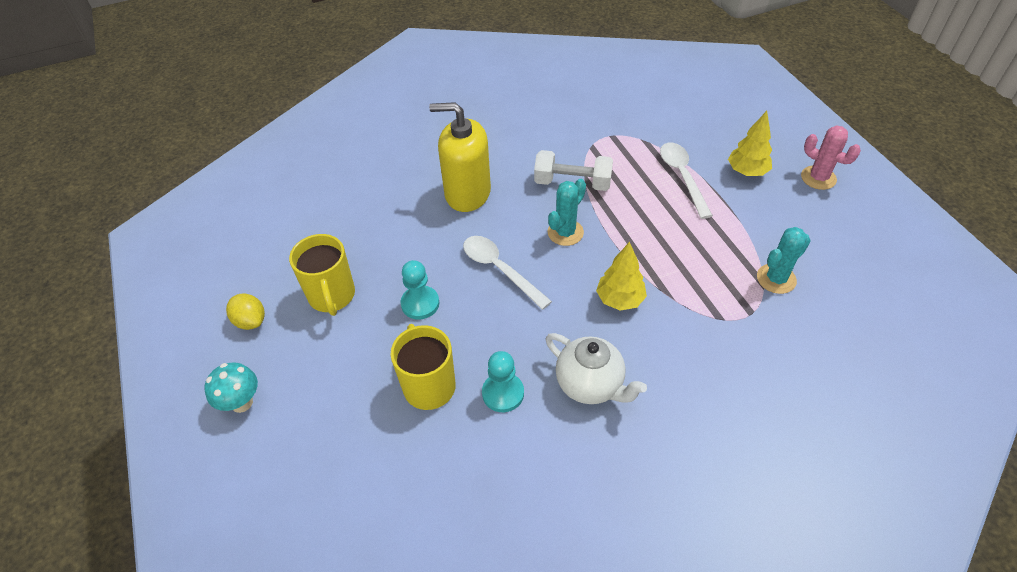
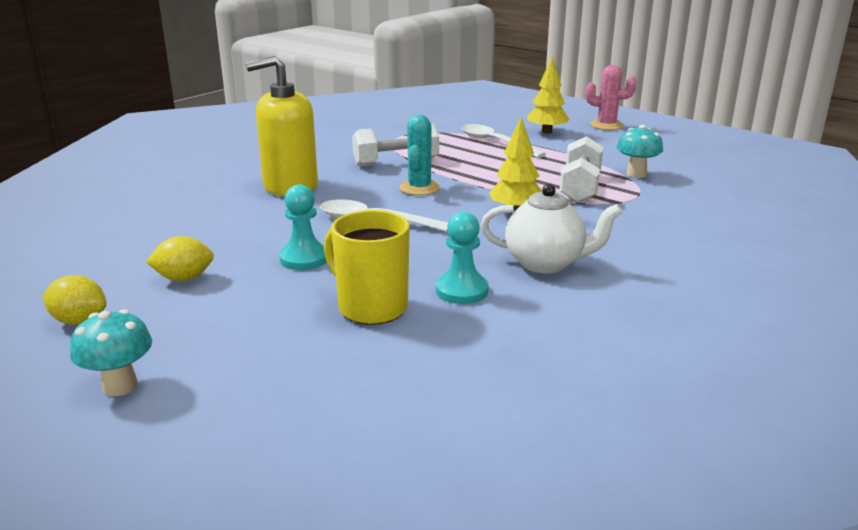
camera: 30 degrees left, 25 degrees down
yellow mug [289,234,355,316] -> yellow lemon [146,236,214,281]
turquoise cactus [757,227,811,294] -> turquoise mushroom [617,125,663,178]
none -> white dumbbell [559,136,603,203]

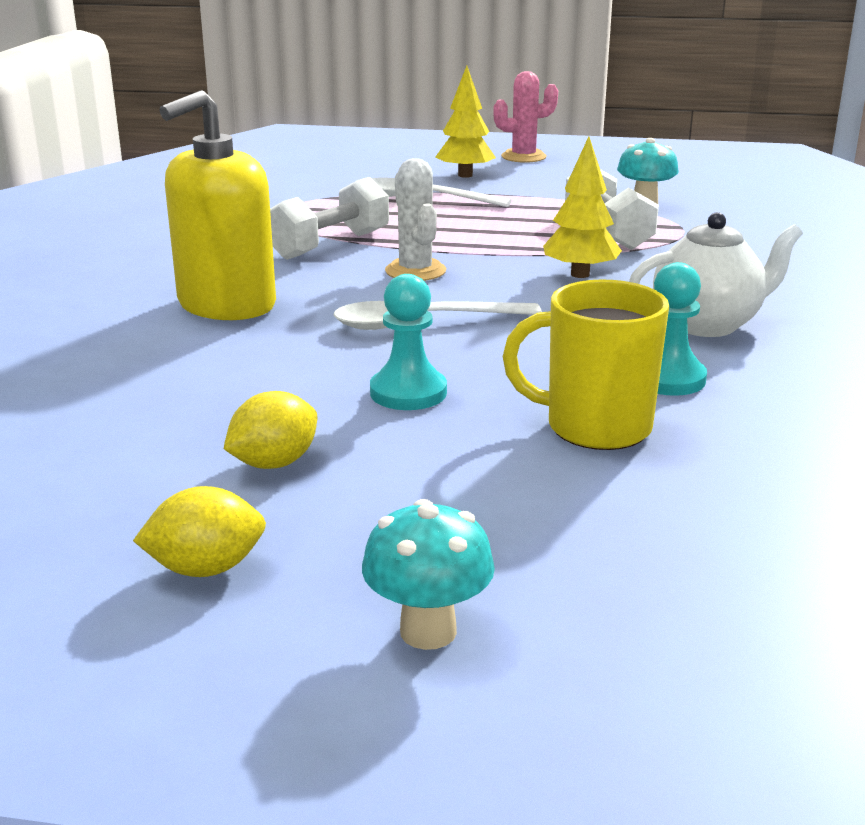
camera: 30 degrees left, 0 degrees up
turquoise cactus [399,115,440,195] -> white cactus [385,158,446,281]

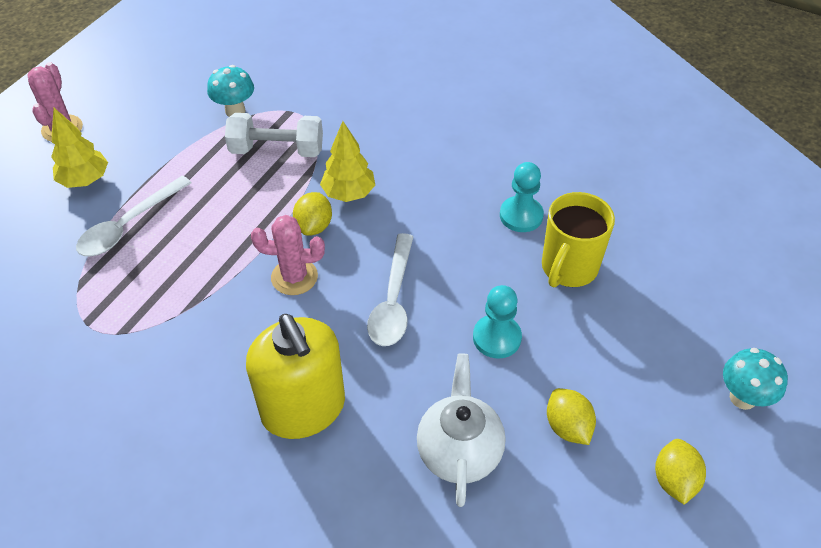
camera: 70 degrees left, 25 degrees up
white dumbbell [270,177,389,260] -> none
white cactus [385,158,446,281] -> pink cactus [251,215,325,295]
white teapot [629,212,803,337] -> white teapot moved to [417,353,506,507]
none -> yellow lemon [293,192,332,236]

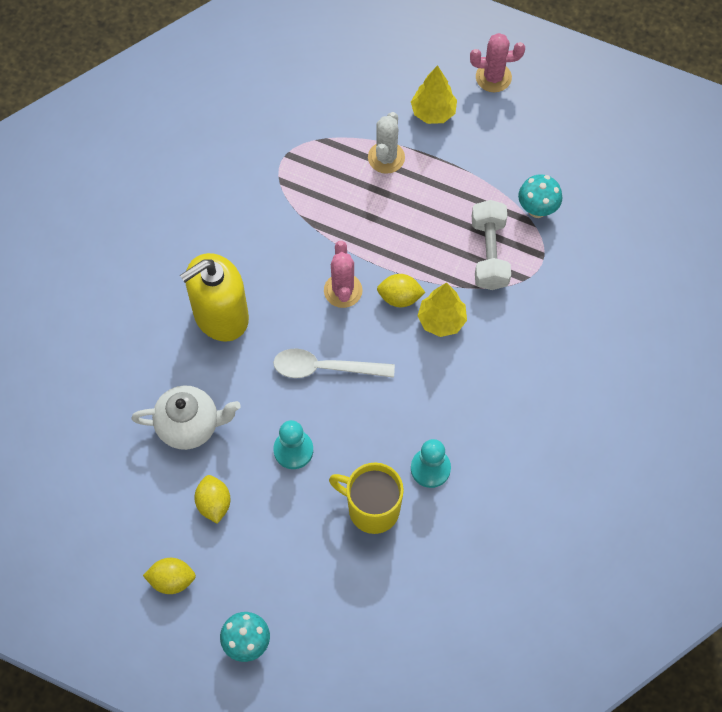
camera: 85 degrees right, 15 degrees up
white spoon [76,176,191,256] -> white cactus [368,112,405,174]
yellow lemon [547,388,596,445] -> yellow lemon turned 75 degrees counterclockwise [194,475,231,524]

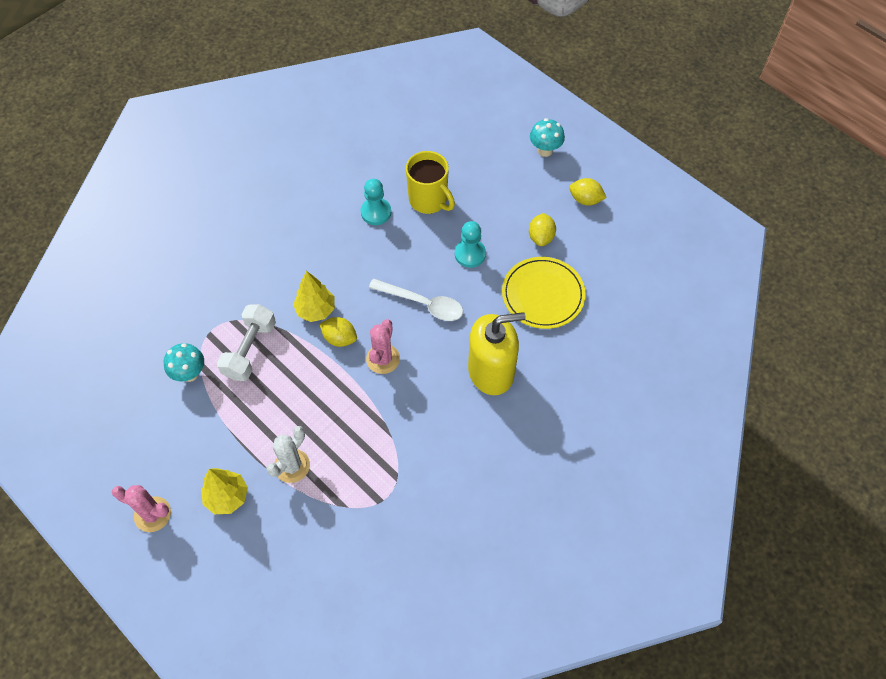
camera: 160 degrees left, 5 degrees down
white teapot [132,385,241,450] -> yellow plate [502,257,586,329]

